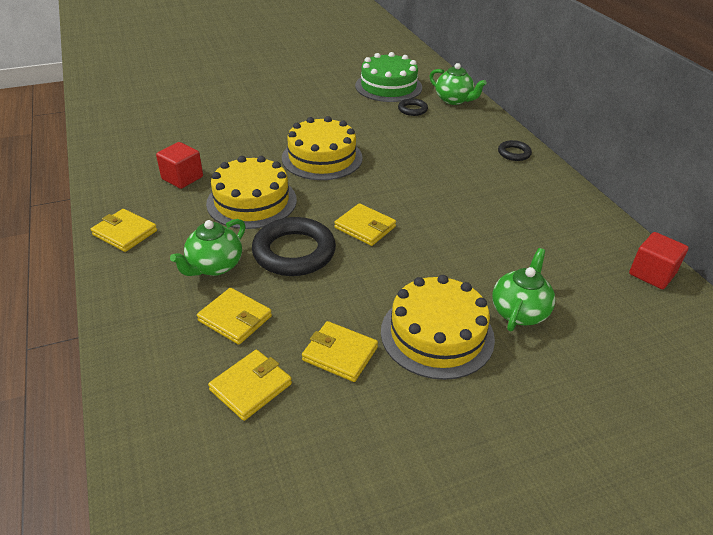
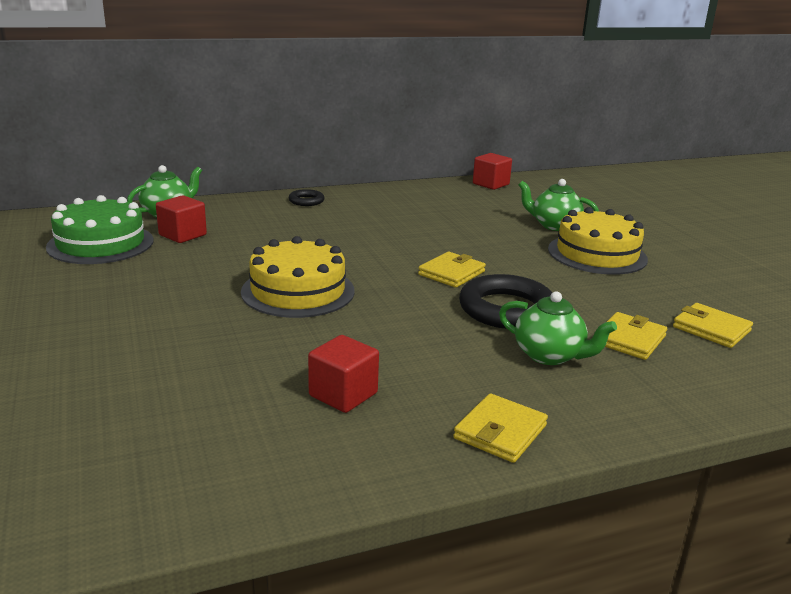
camera: 90 degrees left, 15 degrees down
yellow cake [206,156,297,229] -> none
yellow wallet [302,321,378,382] -> none
black ring [398,98,428,116] -> red cube [156,195,207,243]

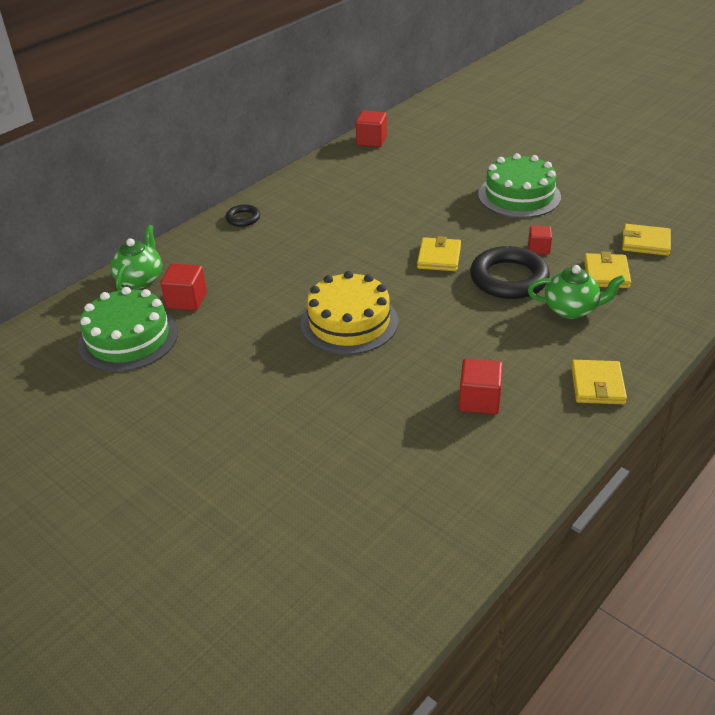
camera: 25 degrees left, 15 degrees up
green teapot [518,179,599,231] -> none
yellow cake [548,207,648,275] -> green cake [478,153,561,218]
none -> red cube [528,226,552,254]

